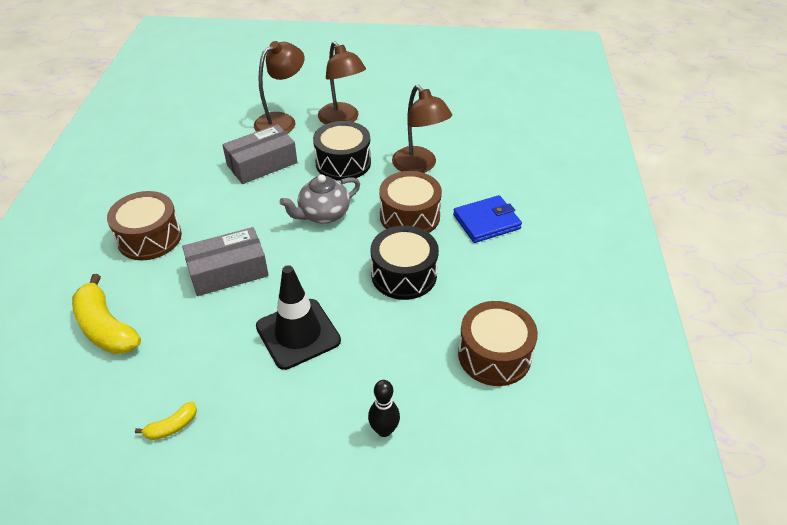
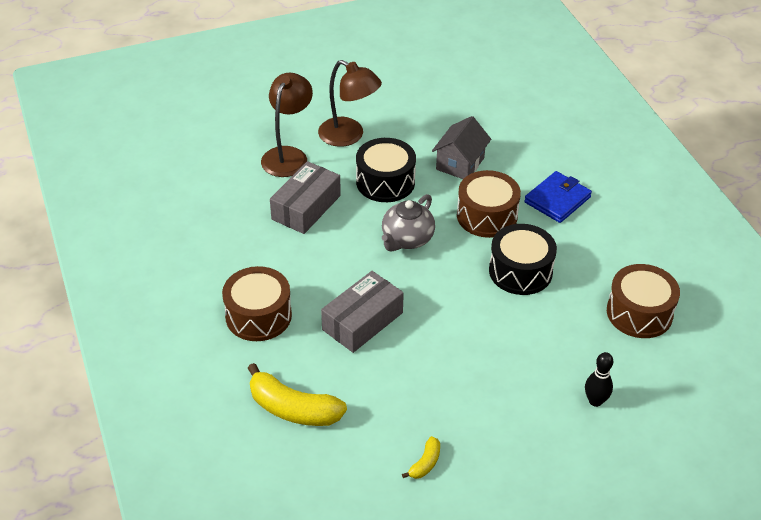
camera: 25 degrees left, 0 degrees up
black traffic cone [256,265,341,370] -> none
brown lamp [392,85,452,173] -> grey house [432,116,491,179]

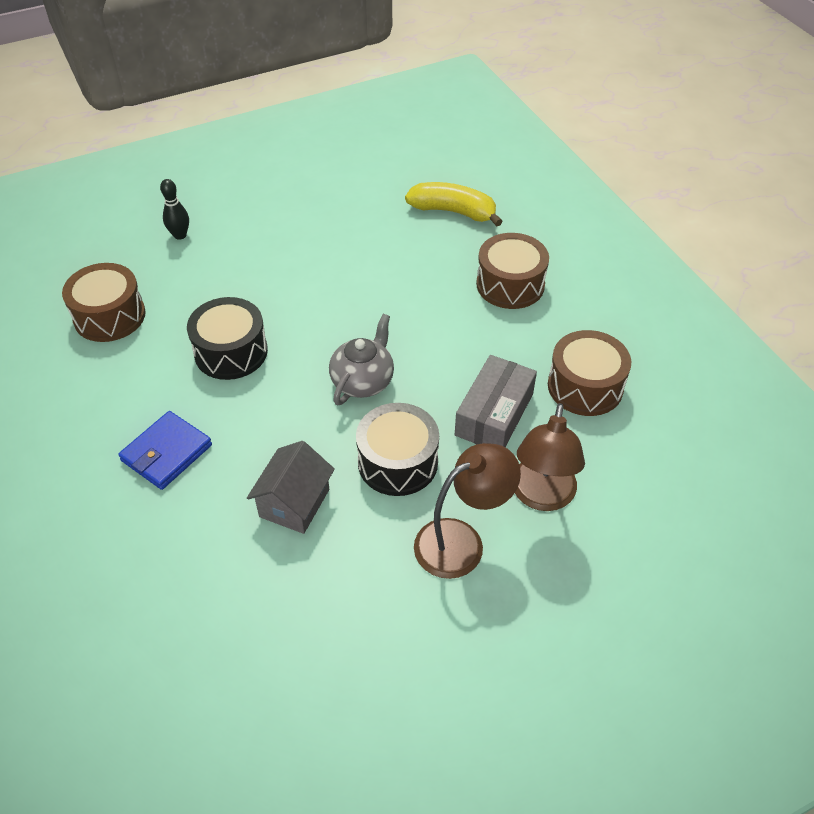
camera: 175 degrees right, 5 degrees up
brown lamp [318,60,382,147] -> brown lamp turned 120 degrees clockwise [414,443,521,579]
grey box [321,271,404,353] -> none
yellow banana [402,436,440,479] -> none
brown drum [457,170,521,238] -> brown drum moved to [548,330,631,416]

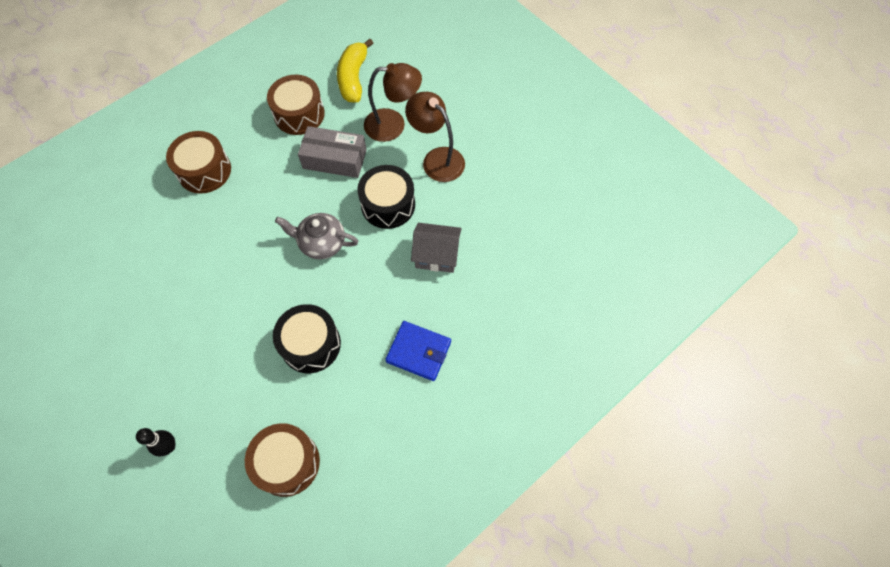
camera: 105 degrees left, 15 degrees up
yellow banana [405,182,503,226] -> yellow banana moved to [337,38,373,102]

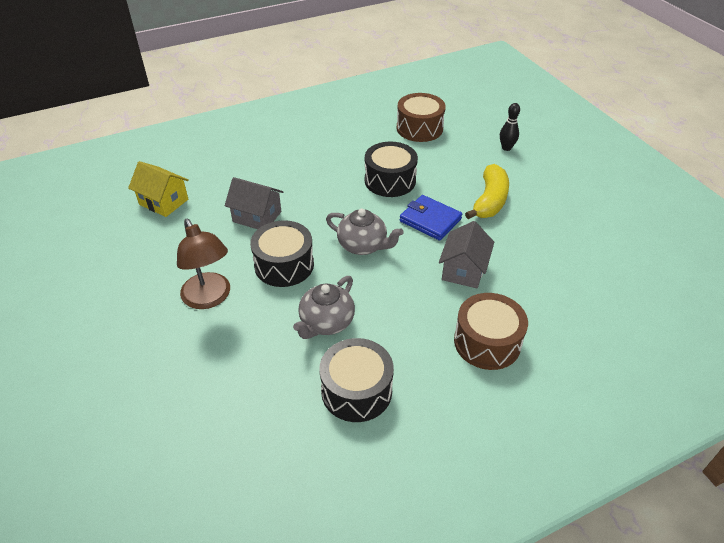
camera: 165 degrees left, 20 degrees down
brown drum [267,75,325,135] -> black drum [319,338,394,422]
grey box [298,126,367,178] -> grey teapot [293,276,355,339]
yellow banana [337,38,373,102] -> yellow banana moved to [465,164,509,219]
brown lamp [364,63,422,142] -> none
blue wallet [385,321,451,381] -> blue wallet moved to [400,195,462,241]
none -> yellow house [128,161,189,217]
none -> grey house [439,221,494,288]

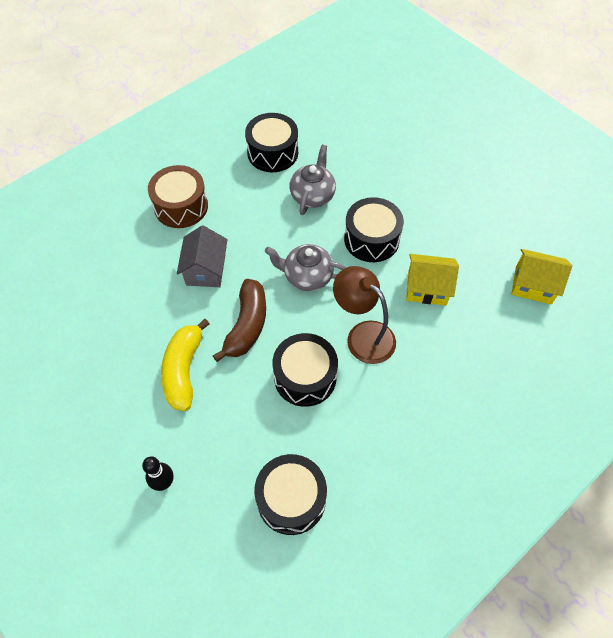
camera: 165 degrees right, 15 degrees up
brown lamp [177,219,230,309] -> brown lamp moved to [333,266,396,364]
grey house [225,177,283,229] -> yellow house [406,254,459,305]
brown drum [397,93,446,142] -> black drum [254,454,327,535]
blue wallet [400,195,462,241] -> brown banana [213,279,266,362]

